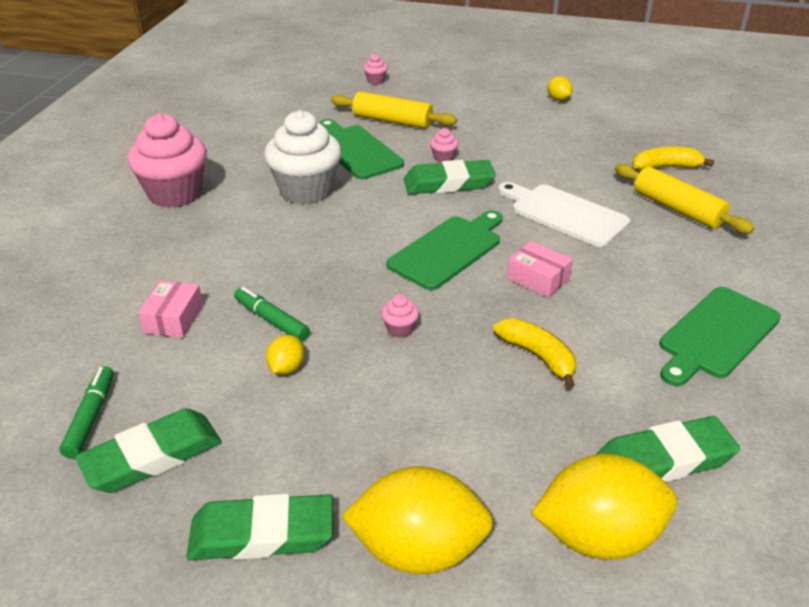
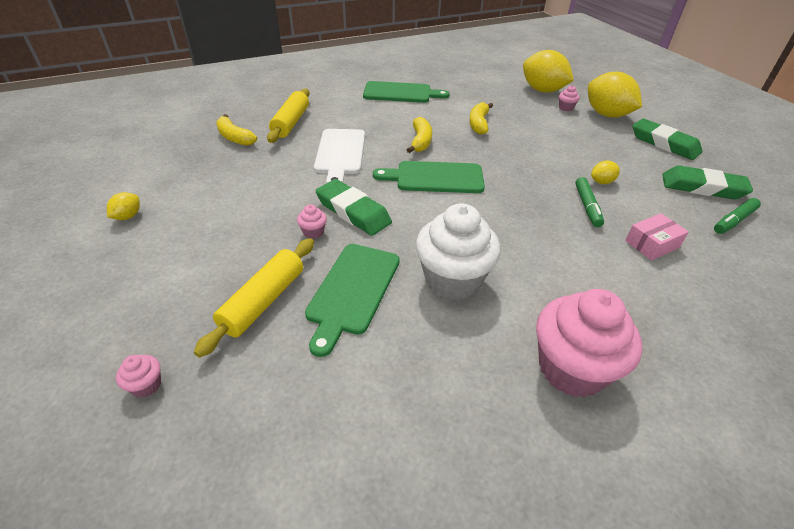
camera: 130 degrees left, 5 degrees up
yellow rolling pin [331,92,457,129] -> yellow rolling pin turned 45 degrees clockwise [194,238,314,357]
pink cupcake [381,294,419,338] -> pink cupcake moved to [559,85,580,111]
pink box [507,241,573,298] -> yellow banana [407,117,432,153]
green eraser [597,416,740,482] -> none

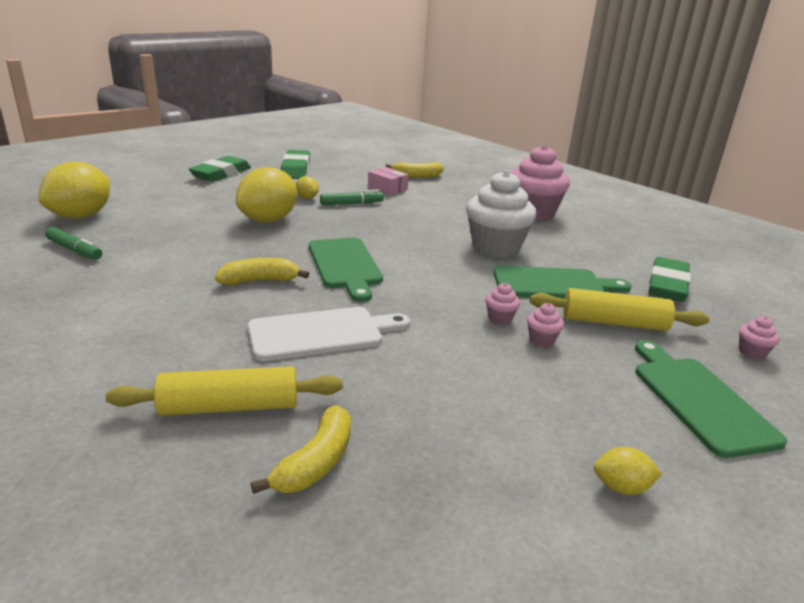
camera: 110 degrees left, 15 degrees down
green eraser [315,179,392,236] -> green eraser moved to [648,257,691,302]
green cutting board [363,81,450,103] -> green cutting board moved to [635,340,787,458]
yellow banana [469,102,493,135] -> yellow banana moved to [385,162,444,178]
pink cupcake [559,85,580,111] -> pink cupcake moved to [527,303,564,347]
yellow lemon [588,72,642,118] -> yellow lemon moved to [236,167,297,223]
green marker [714,198,761,234] -> green marker moved to [45,227,102,260]

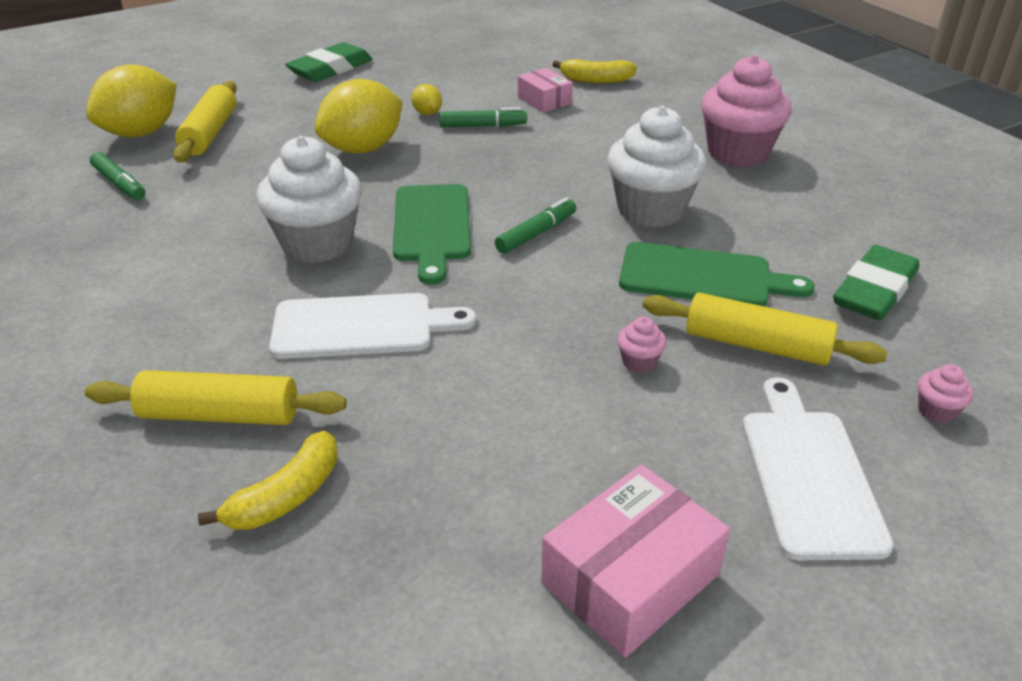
camera: 15 degrees right, 10 degrees up
yellow banana [215,258,309,285] -> white cupcake [256,136,362,263]
green eraser [280,150,310,179] -> none
pink cupcake [485,283,520,325] -> none
yellow lemon [594,447,662,495] -> pink box [541,464,730,658]
green cutting board [635,340,787,458] -> white cutting board [742,377,894,560]
none -> yellow rolling pin [173,81,237,162]
none -> green marker [495,198,576,254]

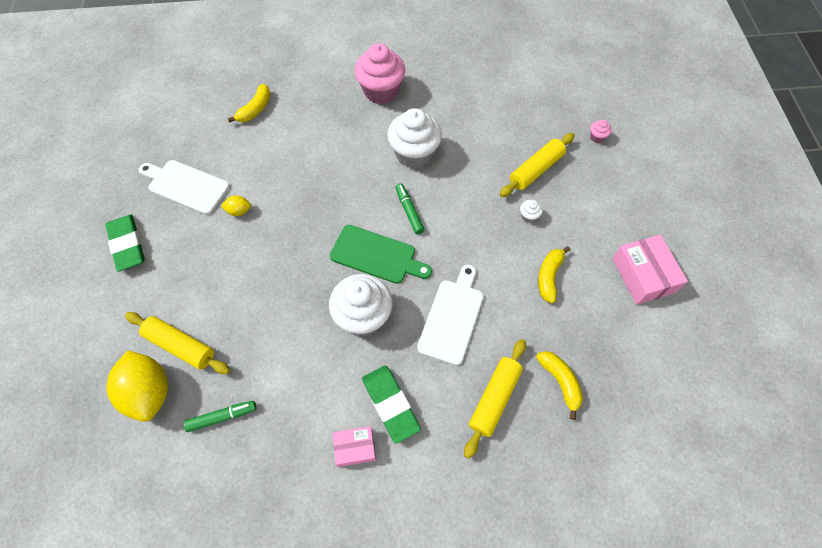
camera: 65 degrees left, 25 degrees up
yellow lemon [315,79,403,153] -> none
green marker [439,107,527,127] -> none
pink box [518,68,573,112] -> pink box moved to [332,426,376,467]
pink cupcake [617,317,666,373] -> white cupcake [520,200,543,223]
green cutting board [619,242,815,306] -> none
white cutting board [742,377,894,560] -> white cutting board moved to [139,160,230,215]
green eraser [833,245,919,321] -> green eraser moved to [362,366,421,444]
none -> yellow banana [538,246,571,303]

